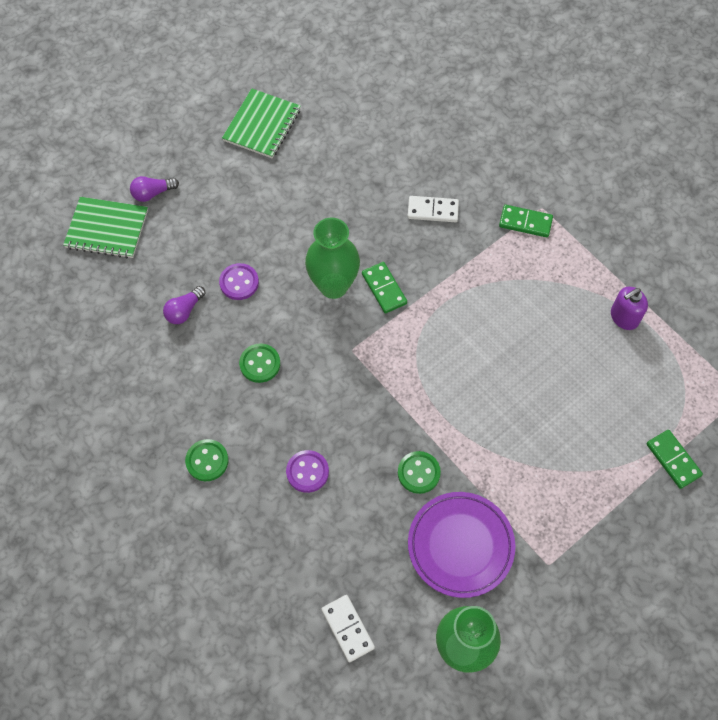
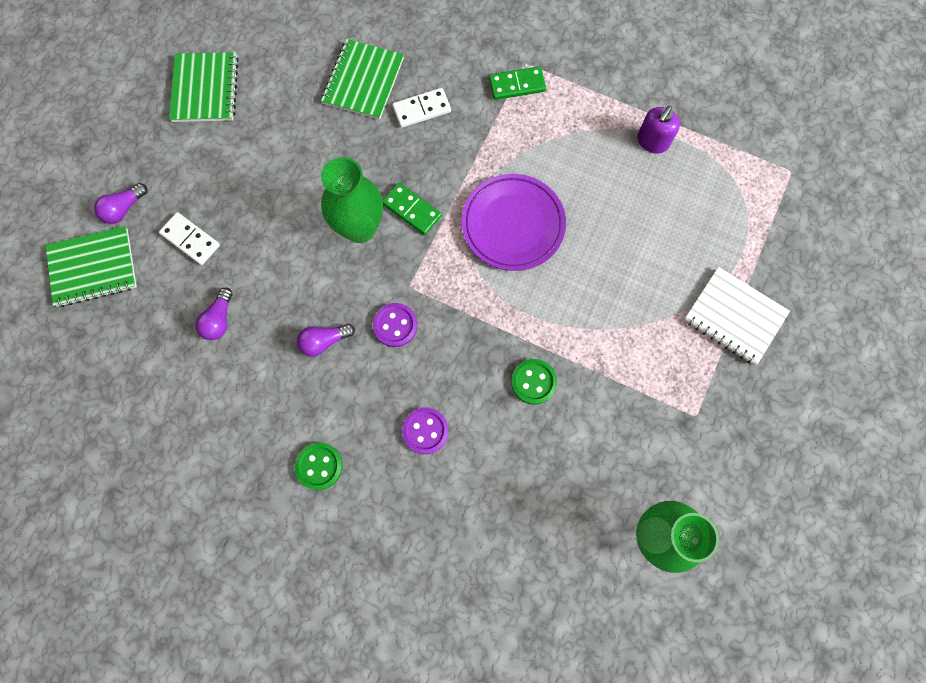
camera: 25 degrees left, 10 degrees up
purple button [219,263,259,300] -> purple button moved to [373,303,418,347]
green button [239,343,280,383] -> purple light bulb [297,324,355,357]
white domino [321,595,375,662] -> white domino moved to [159,212,220,265]
purple plate [408,492,515,598] -> purple plate moved to [462,174,566,271]
green domino [646,430,703,489] -> none
none -> green notebook [321,39,404,120]
none -> white notebook [684,267,790,365]

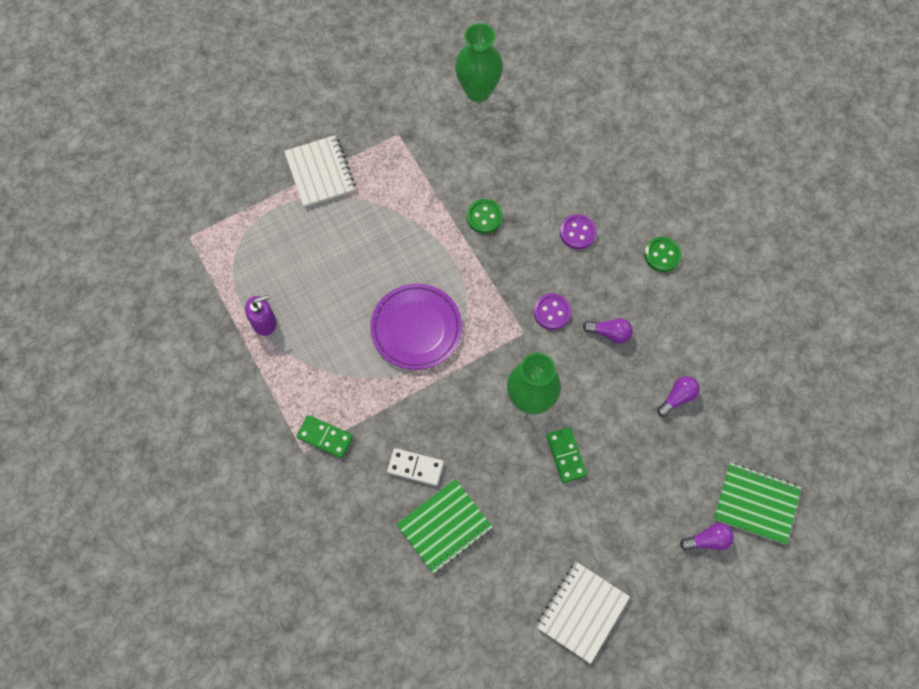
camera: 145 degrees left, 5 degrees down
white domino [159,212,220,265] -> none
green notebook [169,52,239,122] -> white notebook [536,562,630,664]
green domino [383,183,442,235] -> green domino moved to [546,427,587,483]

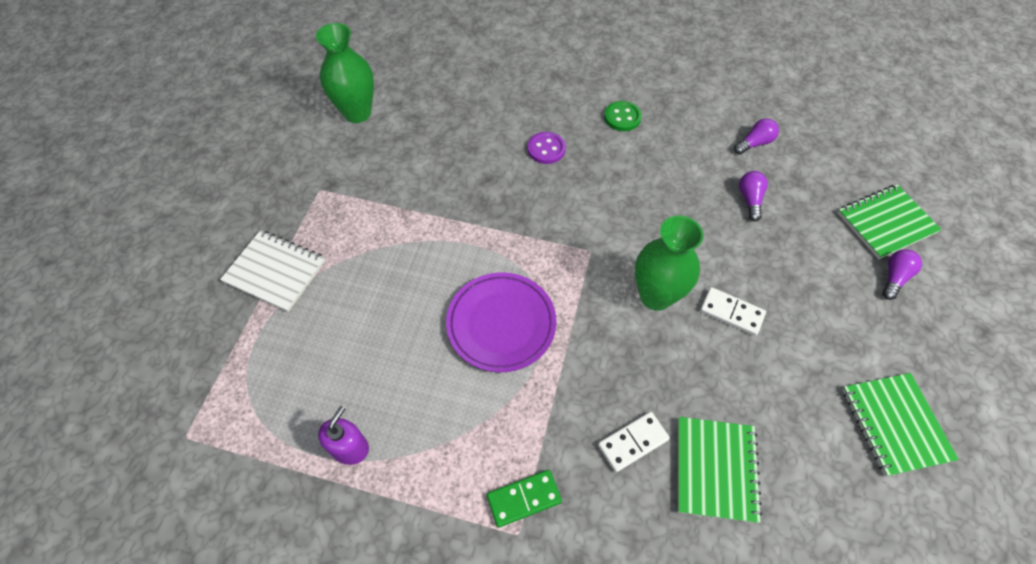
camera: 45 degrees left, 10 degrees down
green button [467,199,503,234] -> none
purple button [534,293,571,330] -> none
white notebook [536,562,630,664] -> green notebook [842,373,959,476]
green domino [546,427,587,483] -> white domino [700,287,766,336]
purple light bulb [583,318,633,343] -> purple light bulb moved to [734,118,779,155]

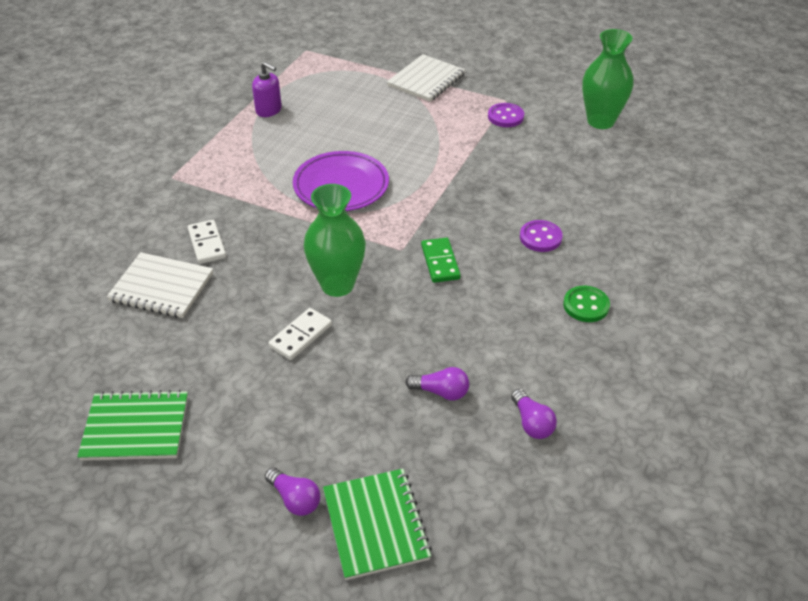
camera: 100 degrees right, 15 degrees down
green domino [487,470,562,528] -> green domino moved to [421,238,461,283]
green notebook [678,417,762,523] -> white notebook [107,252,213,318]
none -> purple button [488,103,524,127]

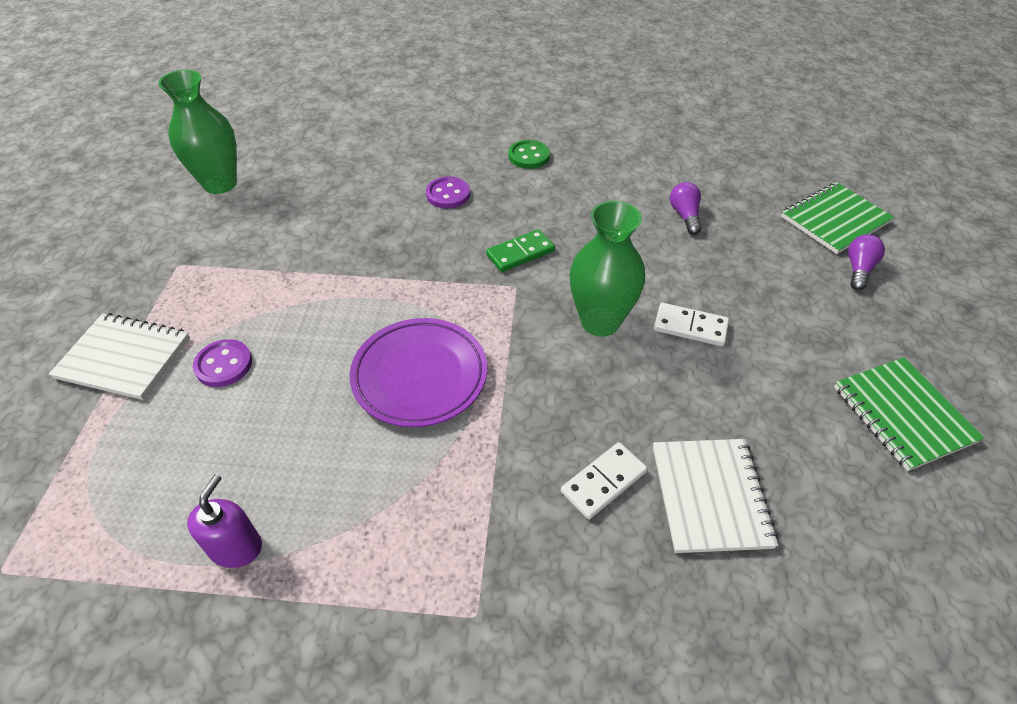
camera: 110 degrees left, 5 degrees up
purple button [488,103,524,127] -> purple button moved to [193,339,252,387]
purple light bulb [511,389,557,439] -> none

